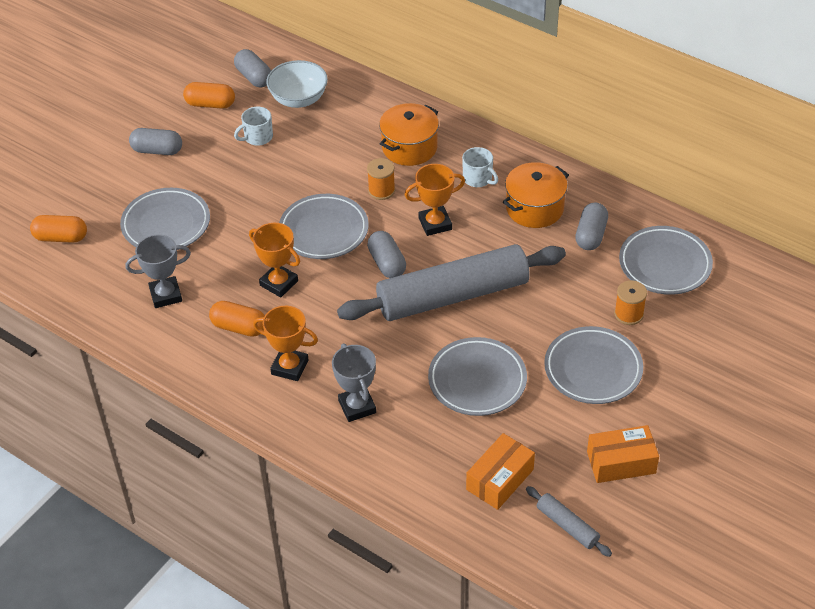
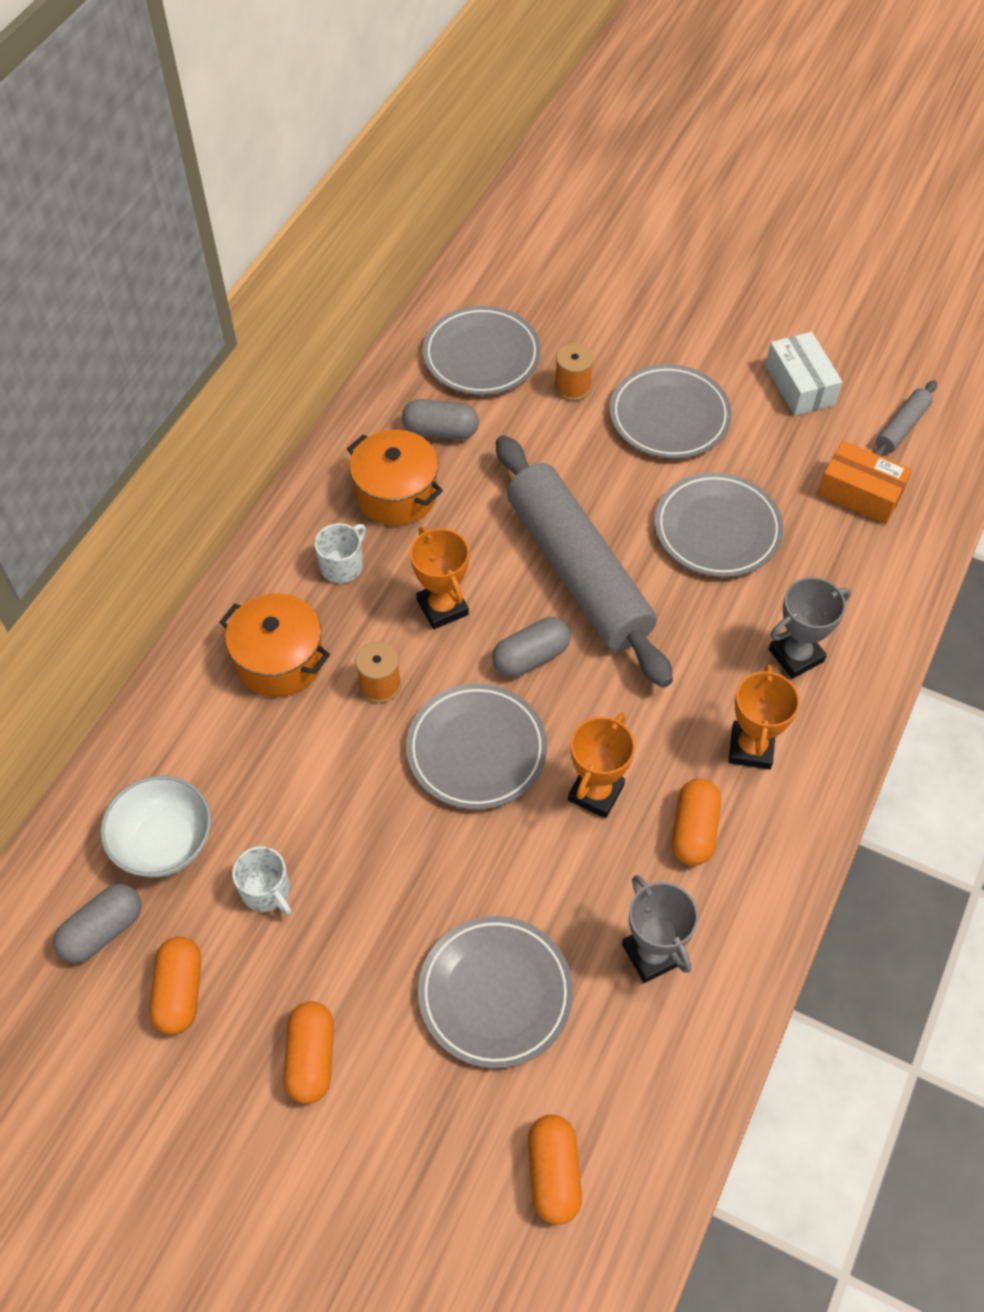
camera: 100 degrees left, 10 degrees up
grey capsule [129,128,182,155] -> orange capsule [283,1001,334,1104]
orange box [587,425,659,483] -> white box [765,332,842,416]

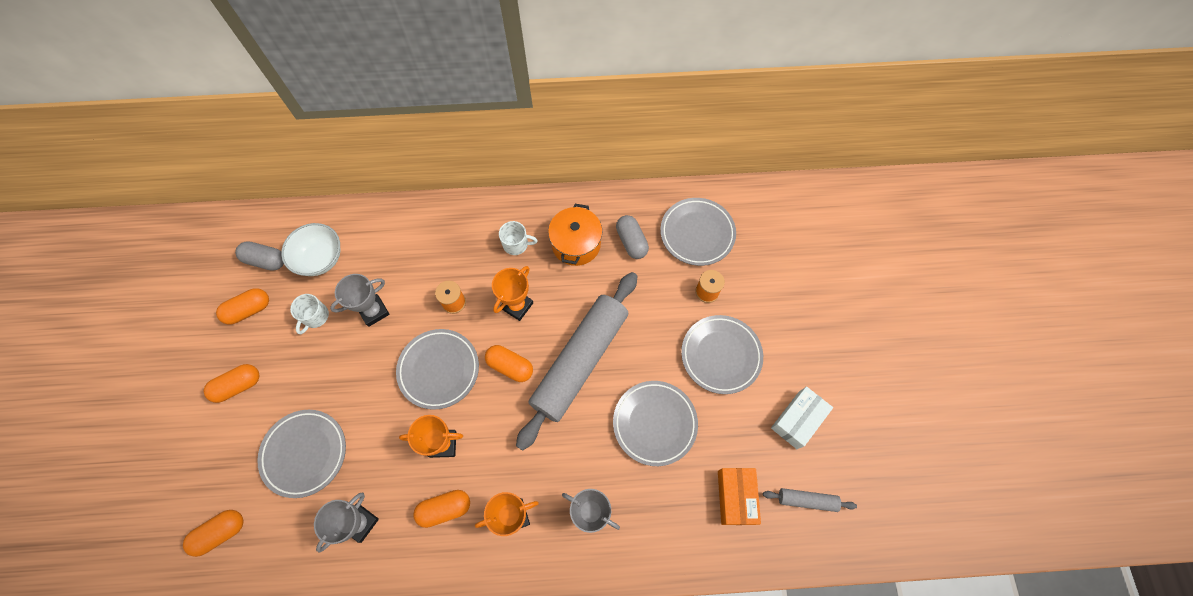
camera: 60 degrees right, 10 degrees up
orange pot [220,593,330,697] -> none
grey capsule [492,617,571,677] -> orange capsule [485,345,533,382]
none -> grey trophy [330,274,390,327]

